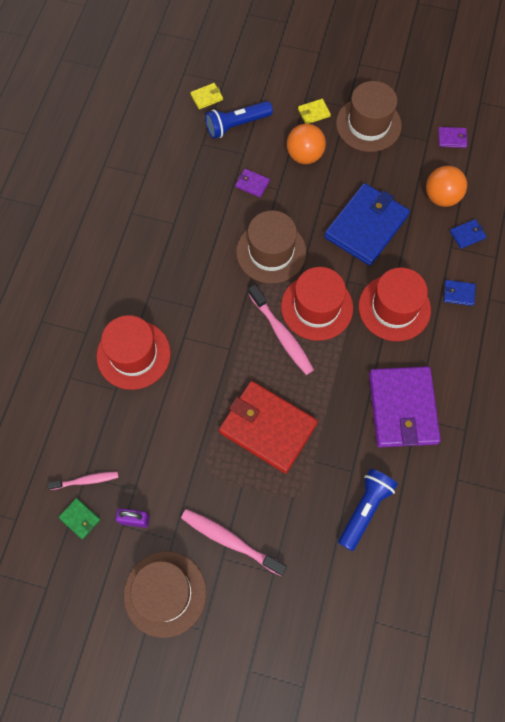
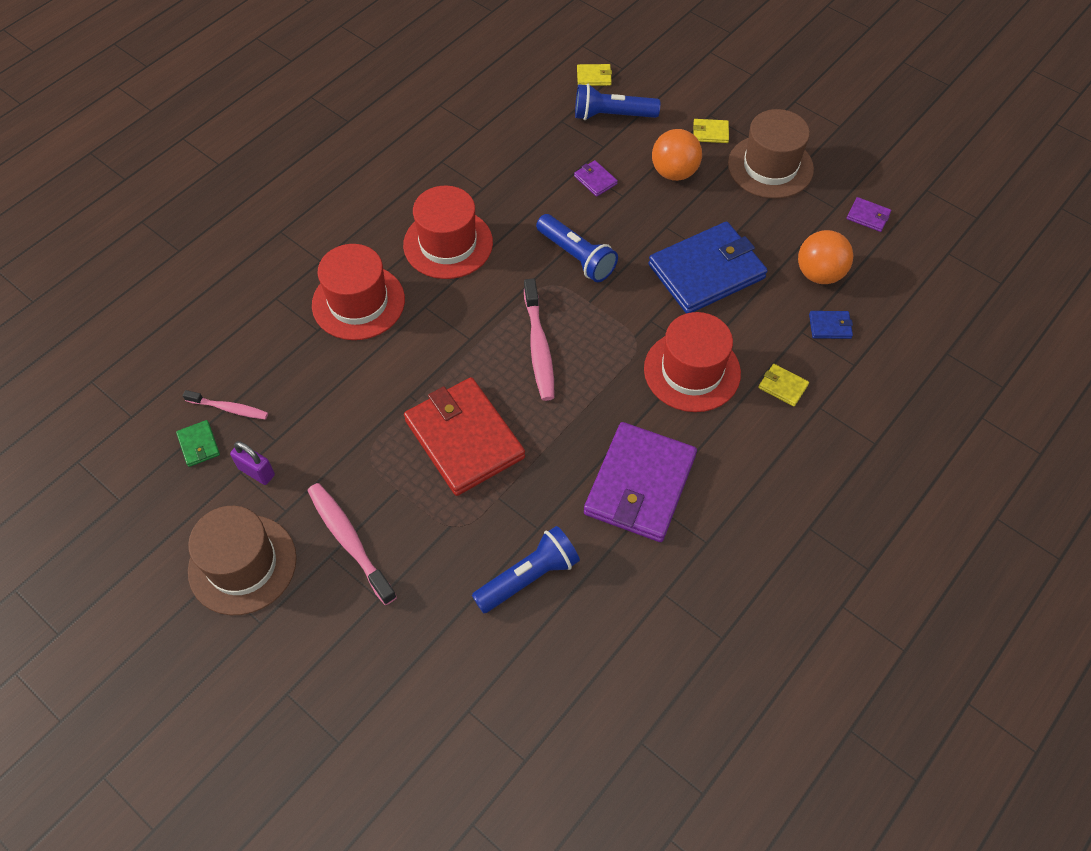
camera: 25 degrees right, 10 degrees down
brown hat [236,211,306,284] -> blue flashlight [536,214,618,282]
red hat [281,267,353,341] -> red hat moved to [403,186,493,279]
blue wallet [444,280,476,306] -> yellow wallet [758,364,809,406]

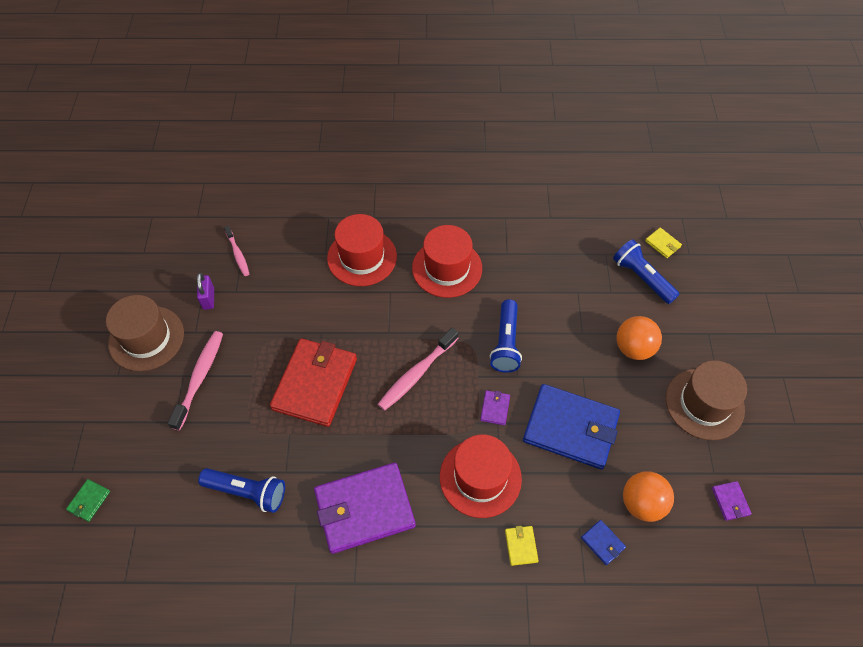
camera: 50 degrees right, 0 degrees up
green wallet [176,420,220,467] -> green wallet moved to [66,479,110,522]
purple wallet [574,160,618,197] -> purple wallet moved to [480,390,510,425]
yellow wallet [693,119,729,143] -> none

